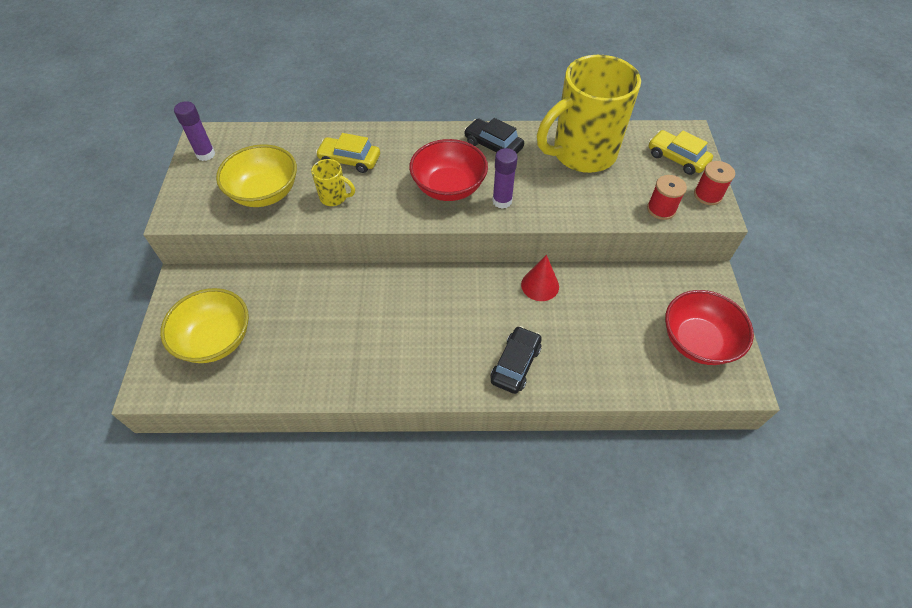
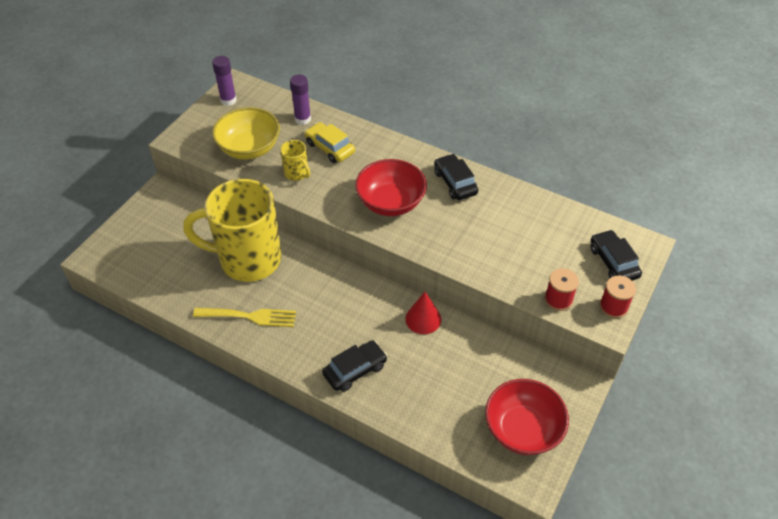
camera: 30 degrees right, 5 degrees down
yellow bowl [160,288,249,363] -> none
purple glue stick [492,148,518,209] -> purple glue stick moved to [290,75,311,125]
yellow mug [537,55,641,173] -> yellow mug moved to [183,179,281,282]
yellow car [649,130,713,175] -> black car [590,230,642,281]
none -> yellow fork [193,308,296,327]

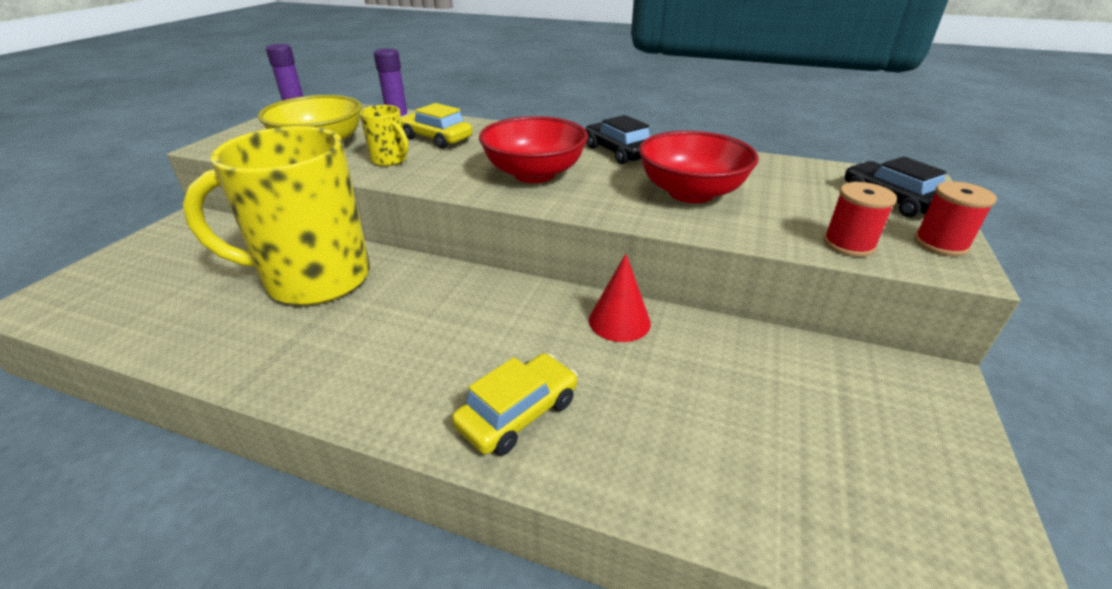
camera: 10 degrees left, 15 degrees down
yellow fork [193,308,296,327] -> none
black car [322,340,387,392] -> yellow car [452,353,578,456]
red bowl [485,379,569,455] -> red bowl moved to [639,131,759,203]

